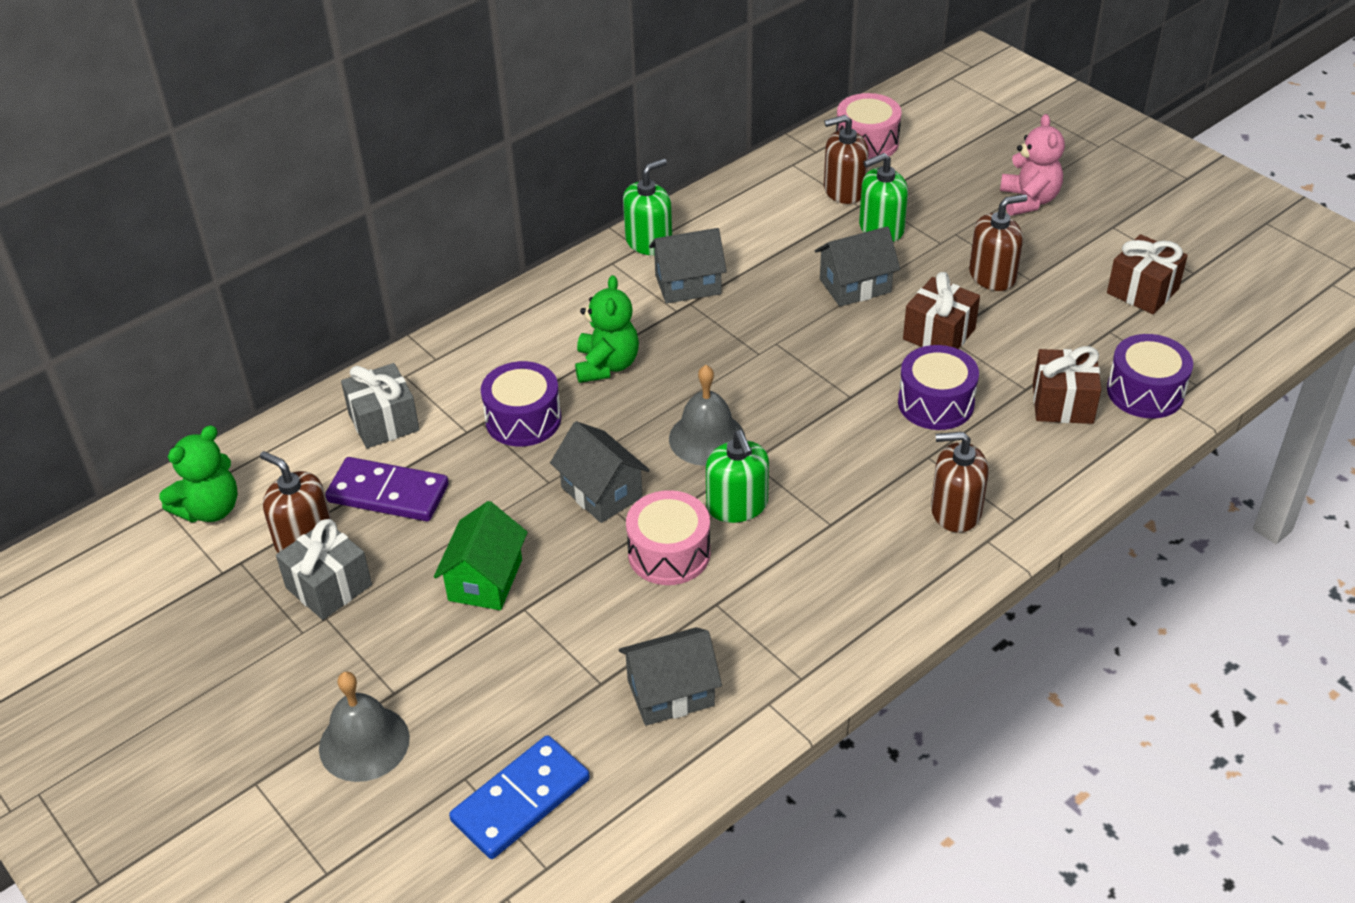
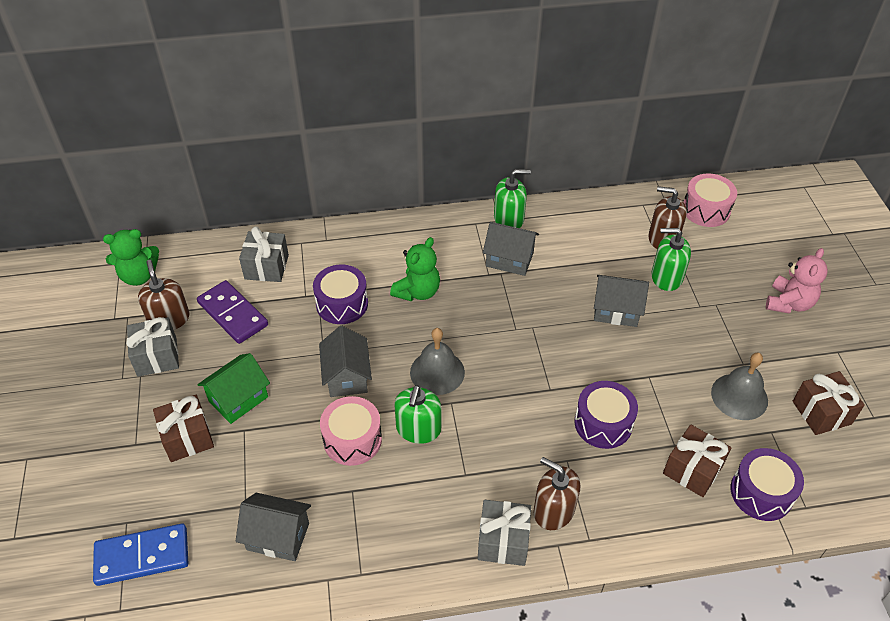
camera: 30 degrees right, 5 degrees up
grey bell [319,671,410,782] -> grey bell moved to [711,353,768,420]
brown gift [903,272,980,349] -> brown gift moved to [153,395,214,462]
brown soap dispenser [969,194,1027,291] -> none
none -> grey gift [478,500,531,566]

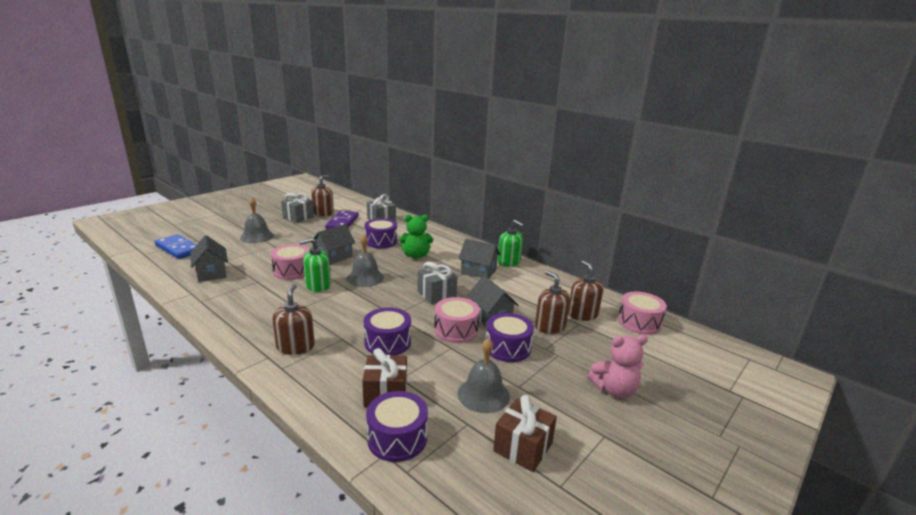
camera: 50 degrees right, 25 degrees down
green teddy bear [103,229,159,286] -> none
brown gift [153,395,214,462] -> grey bell [240,198,274,243]
green house [197,353,270,424] -> none
grey gift [478,500,531,566] -> grey gift moved to [417,262,457,304]
grey house [483,222,539,276] -> grey house turned 45 degrees counterclockwise [458,239,501,278]
green soap dispenser [651,228,691,291] -> brown soap dispenser [535,271,570,334]
none -> pink drum [434,297,480,343]
none -> purple drum [486,313,534,362]

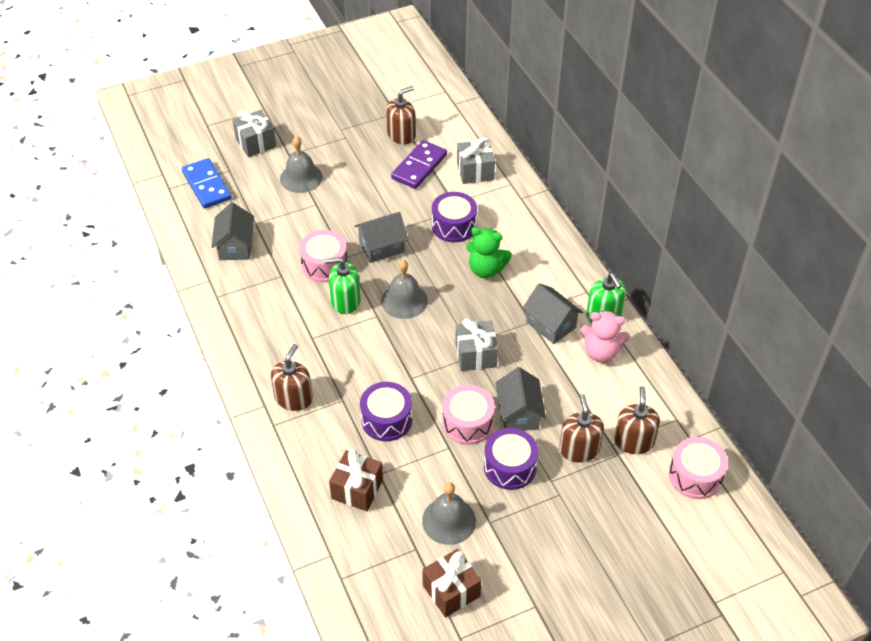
camera: 25 degrees right, 25 degrees up
grey gift [281,193,314,223] -> grey gift moved to [232,110,276,157]
purple drum [366,391,428,462] -> none
pink teddy bear [588,335,648,398] -> pink teddy bear moved to [580,311,630,363]

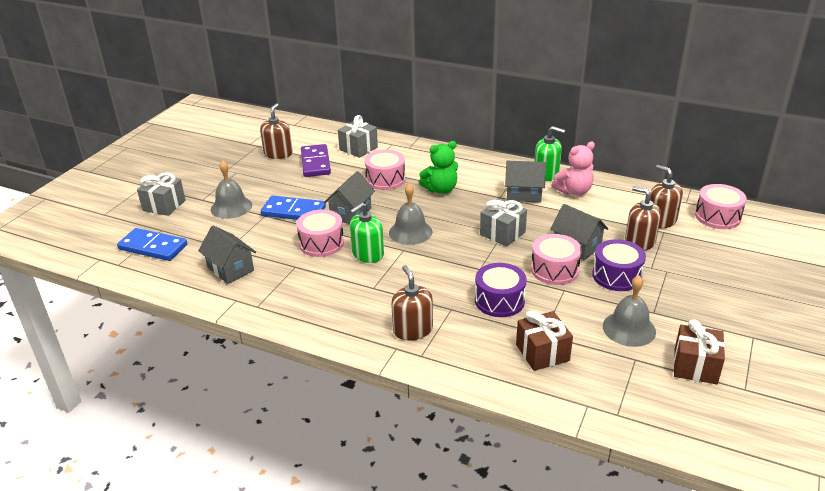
camera: 40 degrees left, 15 degrees down
purple drum [432,192,477,242] -> pink drum [364,150,405,190]
none -> blue domino [261,195,326,220]

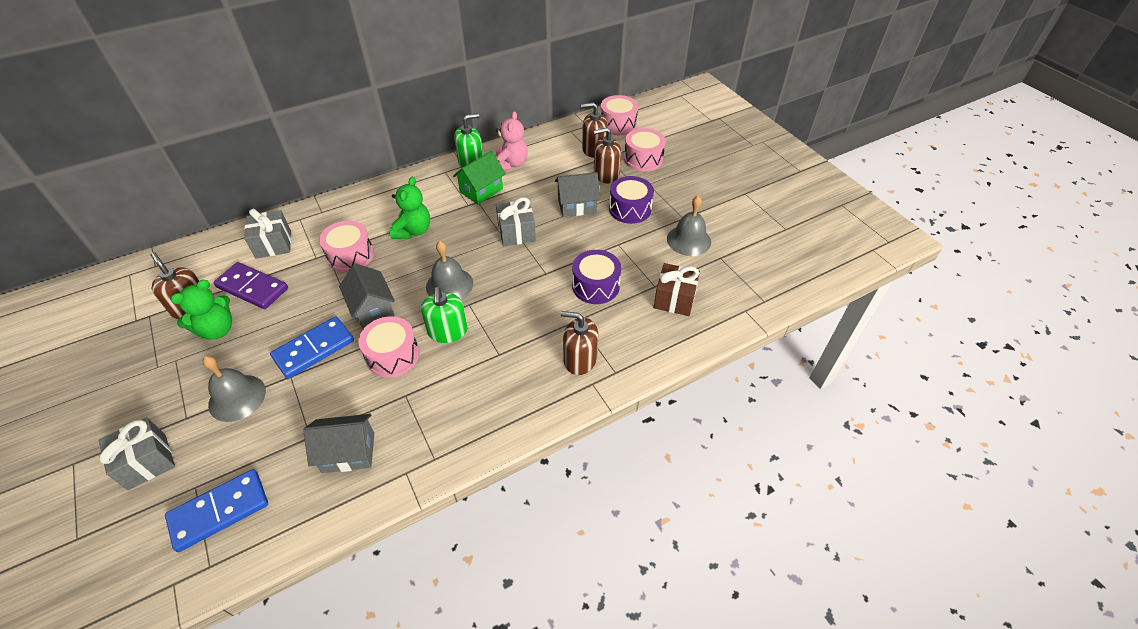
camera: 55 degrees left, 15 degrees up
grey house [505,161,546,202] -> green house [453,151,506,204]
pink drum [531,234,582,285] -> pink drum moved to [624,128,666,171]
brown gift [674,319,725,384] -> none
none -> green teddy bear [171,280,233,339]

